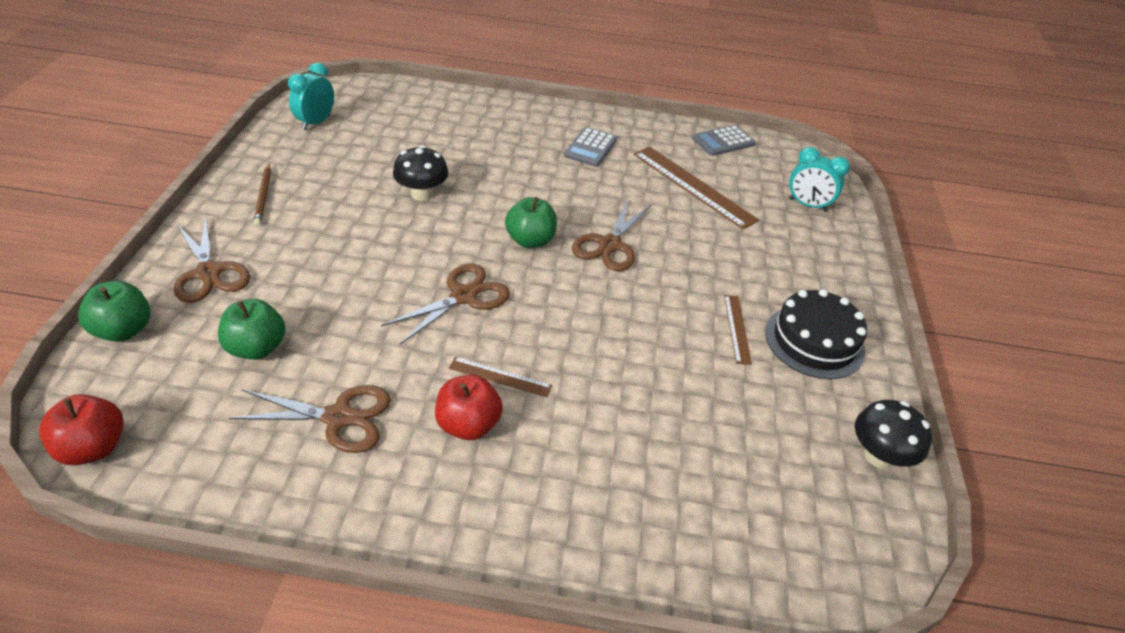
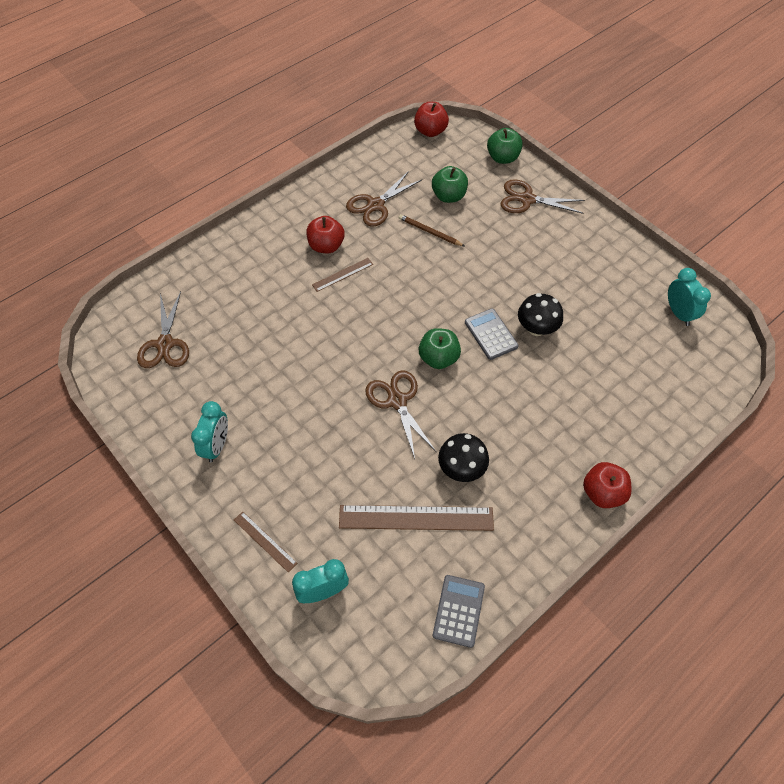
camera: 135 degrees right, 15 degrees up
brown pencil [253,163,271,226] -> brown pencil moved to [399,214,465,247]
brown scissors [381,263,510,345] -> brown scissors moved to [137,291,189,368]
grey calculator [564,127,617,167] -> grey calculator moved to [465,308,519,360]
brown ruler [724,295,752,365] -> brown ruler moved to [234,511,297,572]
black cake [765,289,867,379] -> turquoise clock [191,401,228,462]
black mushroom [855,400,932,468] -> black mushroom moved to [438,433,489,482]
none -> red apple [583,462,632,508]

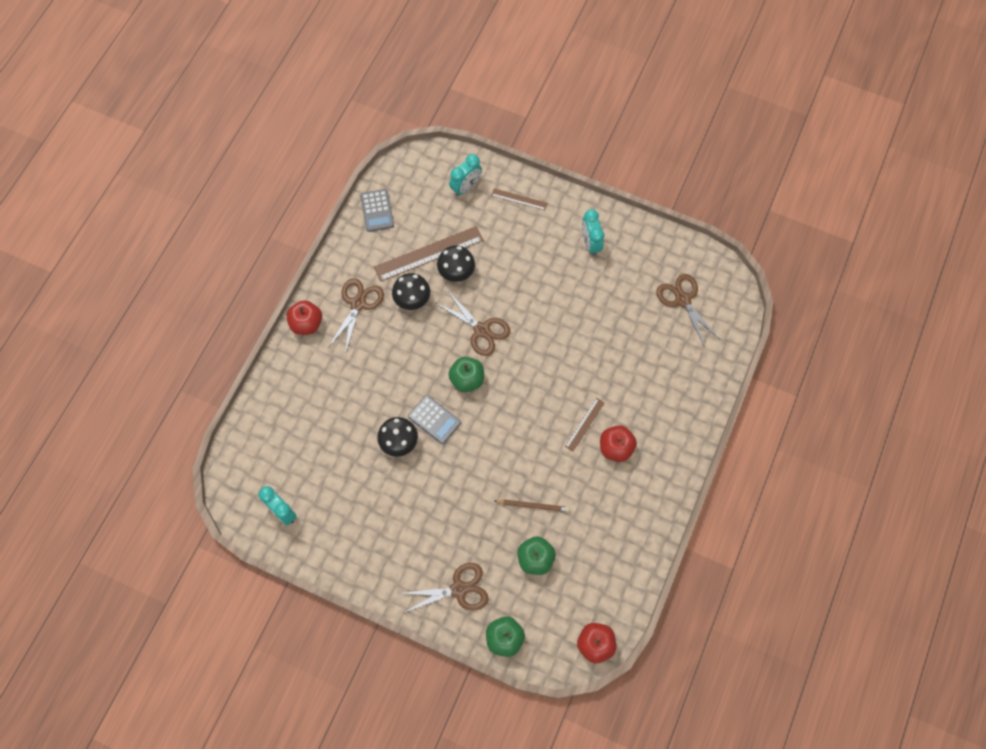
camera: 155 degrees right, 10 degrees up
brown scissors [346,171,422,227] -> brown scissors moved to [328,278,384,354]
none -> black mushroom [437,245,475,282]

